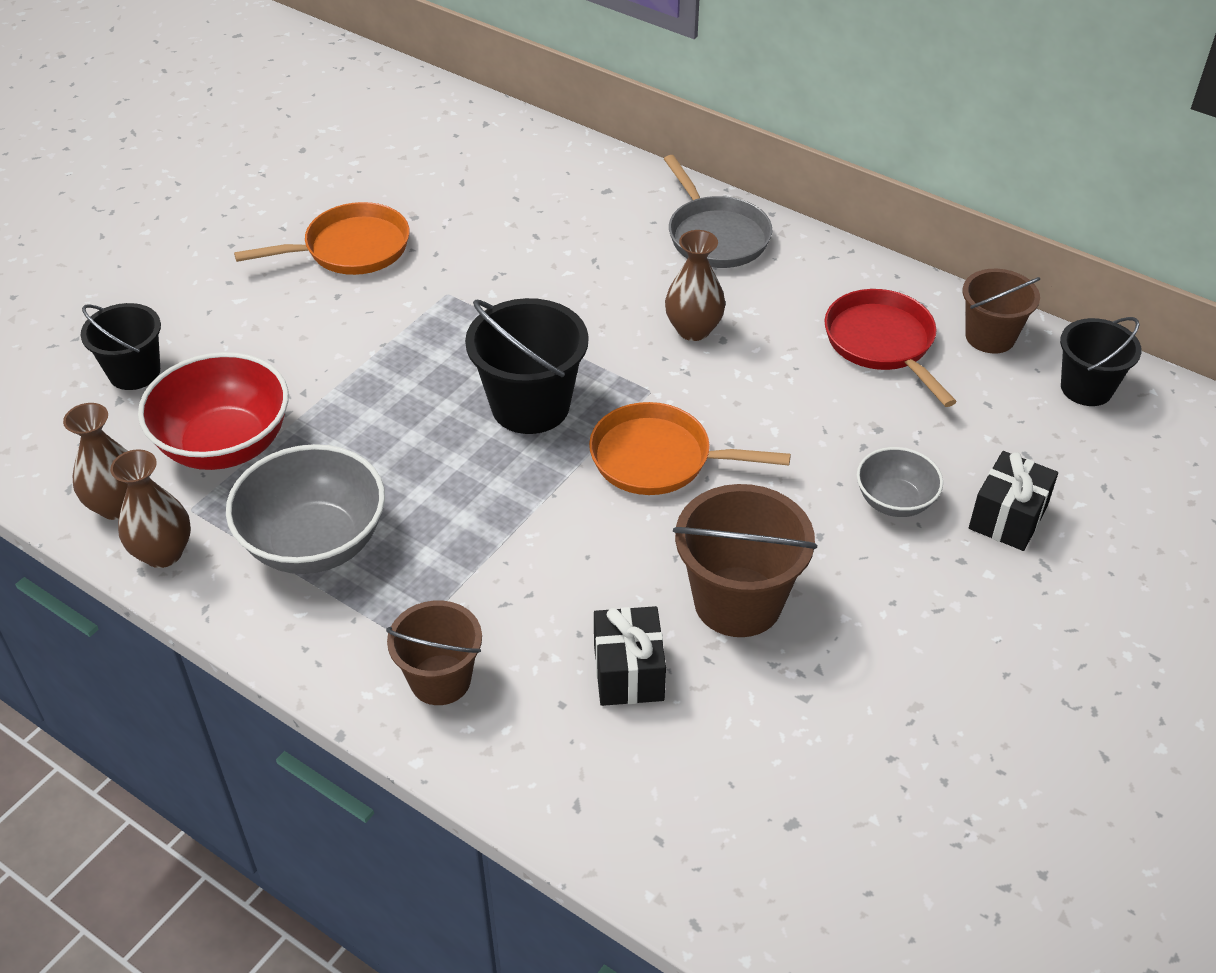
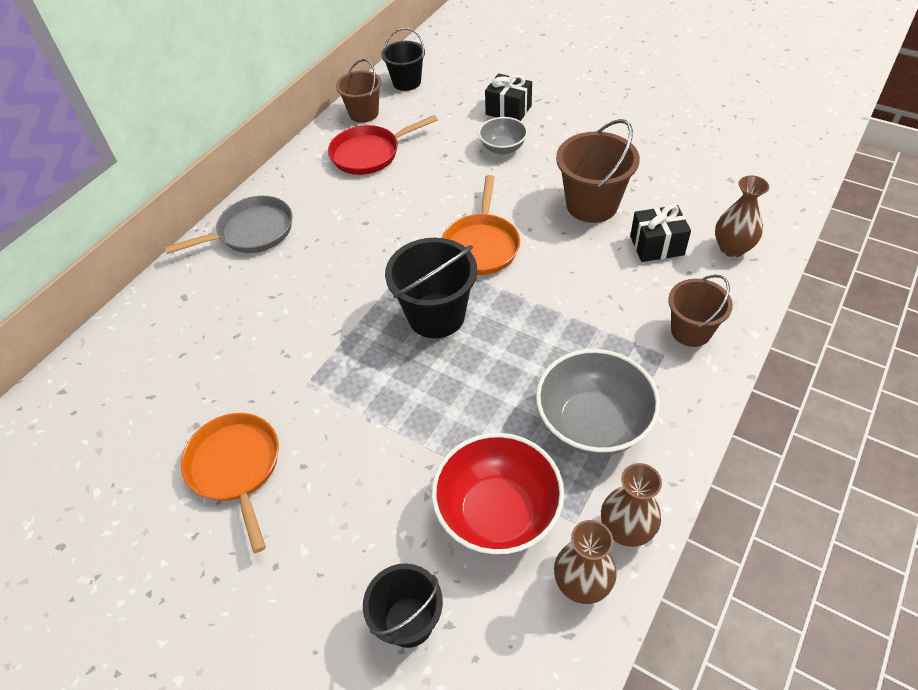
camera: 90 degrees left, 5 degrees up
brown vase [665,230,725,341] -> brown vase moved to [715,175,769,257]

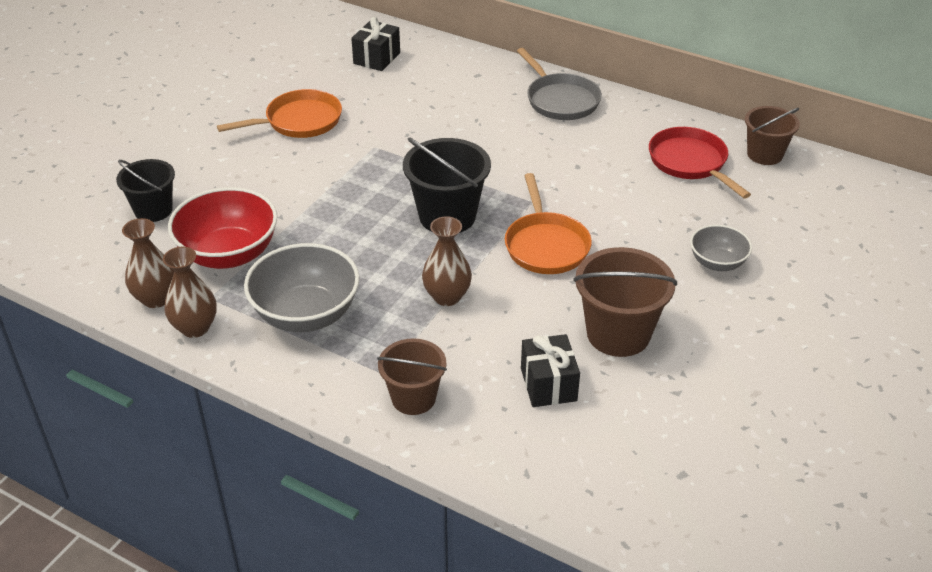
camera: 85 degrees right, 10 degrees down
black bucket [381,28,425,91] -> none
orange pan [442,175,520,275] -> orange pan turned 105 degrees counterclockwise [505,173,592,274]
black gift [485,73,532,121] -> black gift moved to [351,17,400,71]
brown vase [715,175,769,257] -> brown vase moved to [422,216,472,306]

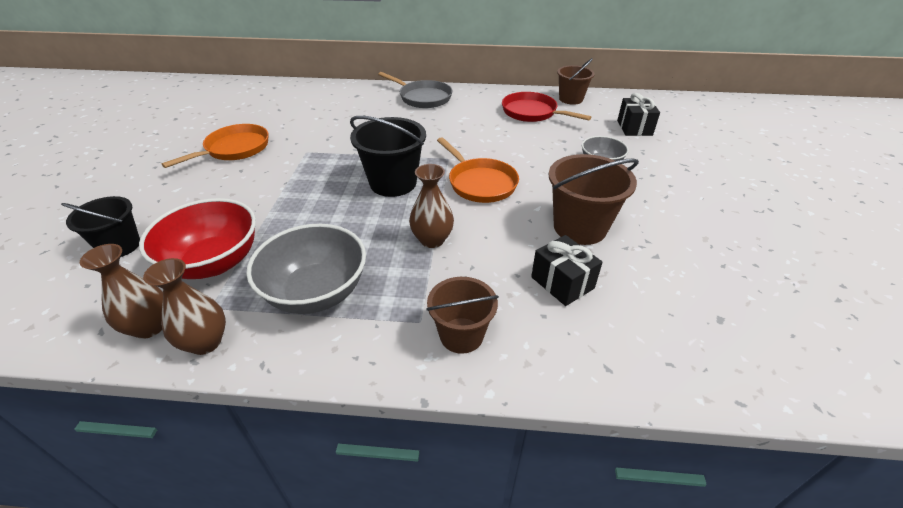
camera: 25 degrees left, 0 degrees up
black gift [351,17,400,71] -> black gift moved to [617,93,660,136]

